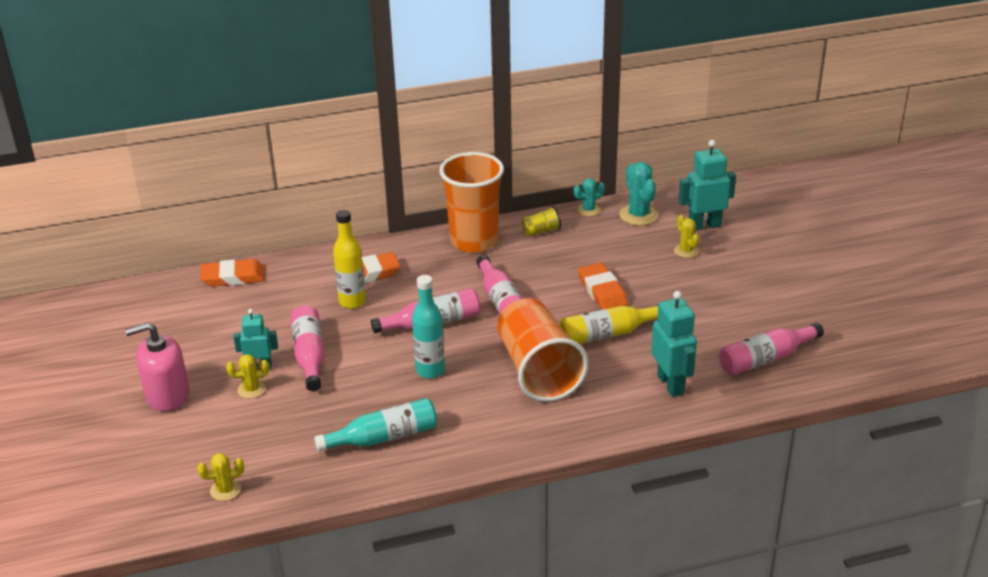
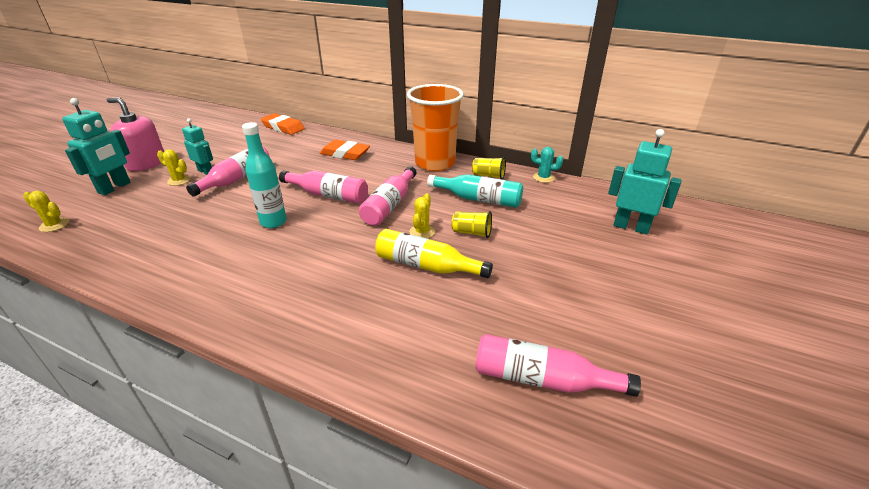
camera: 40 degrees right, 0 degrees up
turquoise bottle [314,398,437,452] -> turquoise bottle moved to [427,174,523,208]
yellow bottle [333,210,366,309] -> none
orange cup [497,298,588,402] -> none
orange eraser [578,263,628,309] -> yellow cup [452,211,492,238]
turquoise cactus [619,162,659,226] -> none
turquoise robot [651,291,697,397] -> turquoise robot moved to [62,98,130,195]
yellow cactus [674,215,699,258] -> yellow cactus moved to [410,193,435,239]

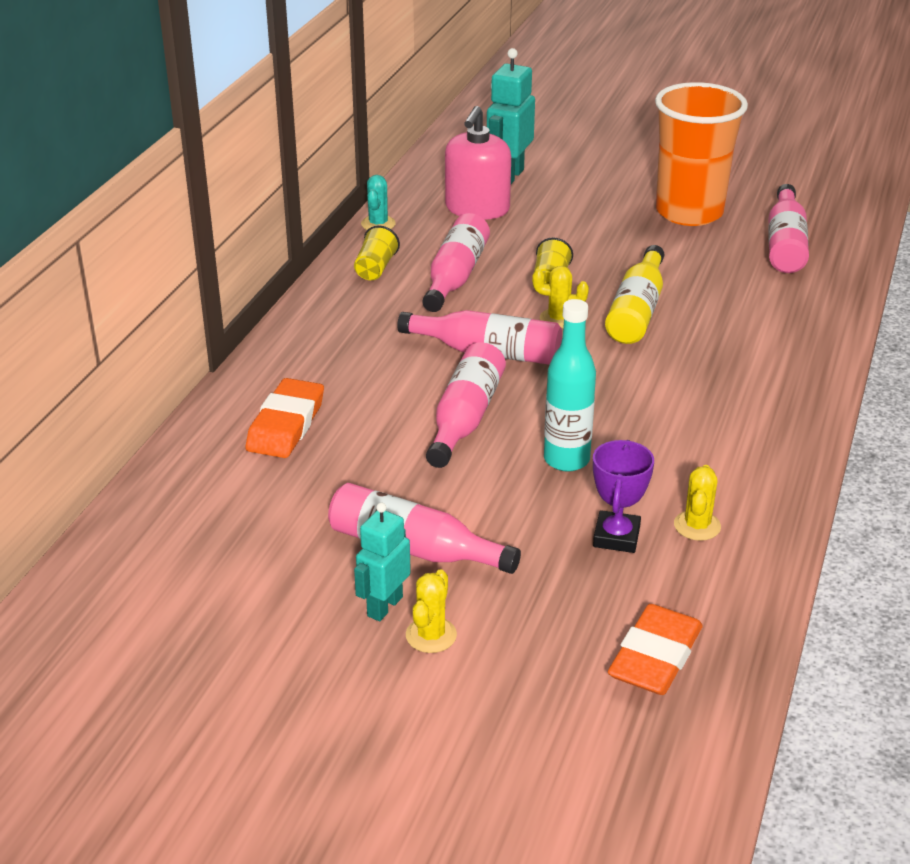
camera: 95 degrees left, 0 degrees up
yellow cactus [23,191,69,232] -> yellow cactus moved to [674,465,721,541]
turquoise robot [62,98,130,195] -> none
pink soap dispenser [107,97,164,171] -> pink soap dispenser moved to [445,106,511,220]
orange eraser [261,113,305,135] -> orange eraser moved to [608,604,703,695]
orange cup [407,84,464,171] -> orange cup moved to [655,82,748,226]
turquoise bottle [427,174,523,208] -> pink bottle [422,213,490,312]
none -> purple trophy [593,440,654,553]

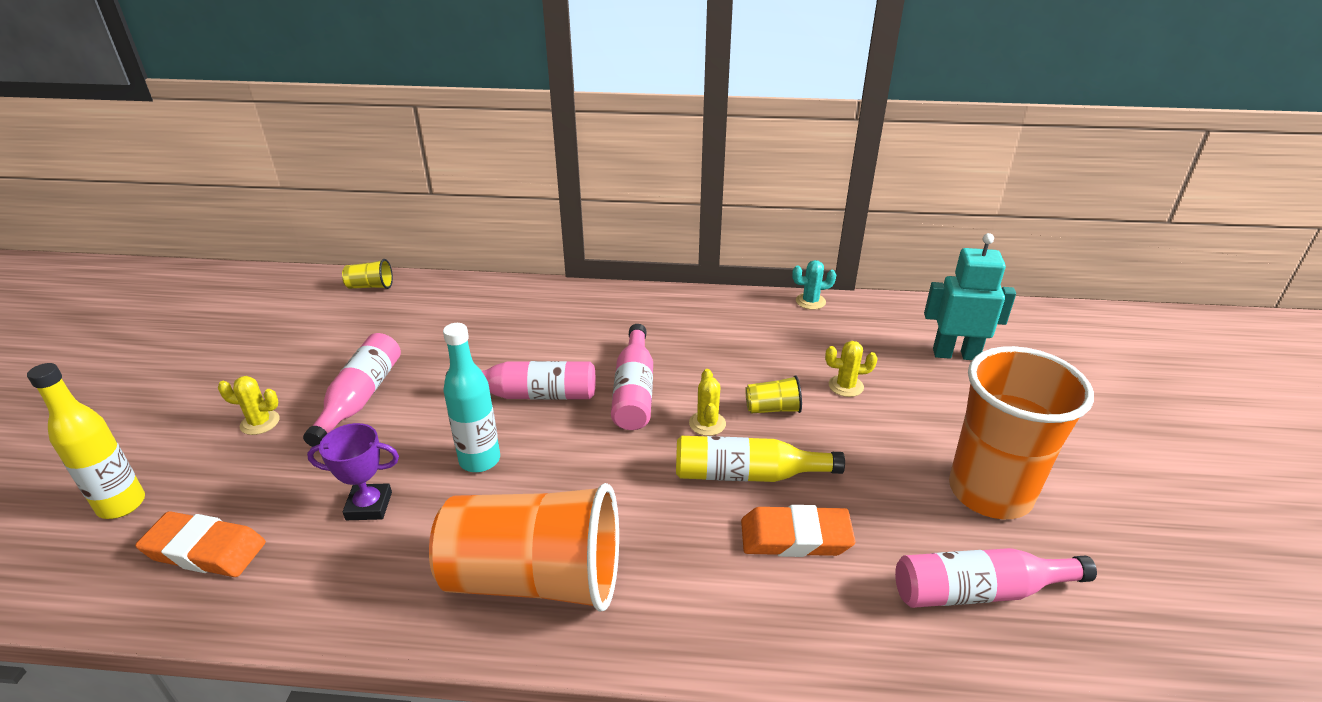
camera: 75 degrees right, 0 degrees up
orange eraser [246,378,324,458] -> orange eraser moved to [741,505,855,557]
yellow cup [354,226,400,280] -> yellow cup moved to [342,259,393,289]
turquoise robot [354,503,411,621] -> none
pink bottle [422,213,490,312] -> none
pink soap dispenser [445,106,511,220] -> none
yellow cactus [674,465,721,541] -> yellow cactus moved to [825,341,878,397]
none -> yellow bottle [27,363,145,519]
none -> orange cup [429,483,619,612]

